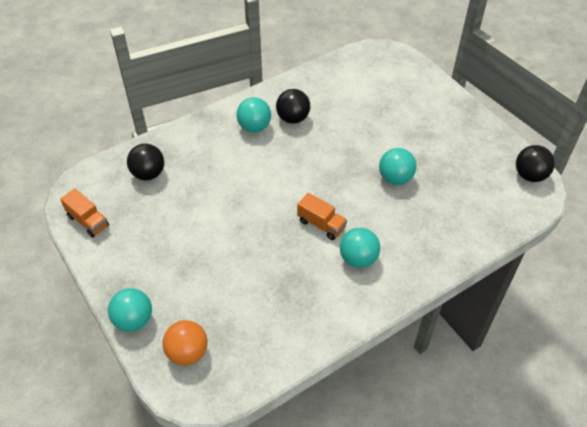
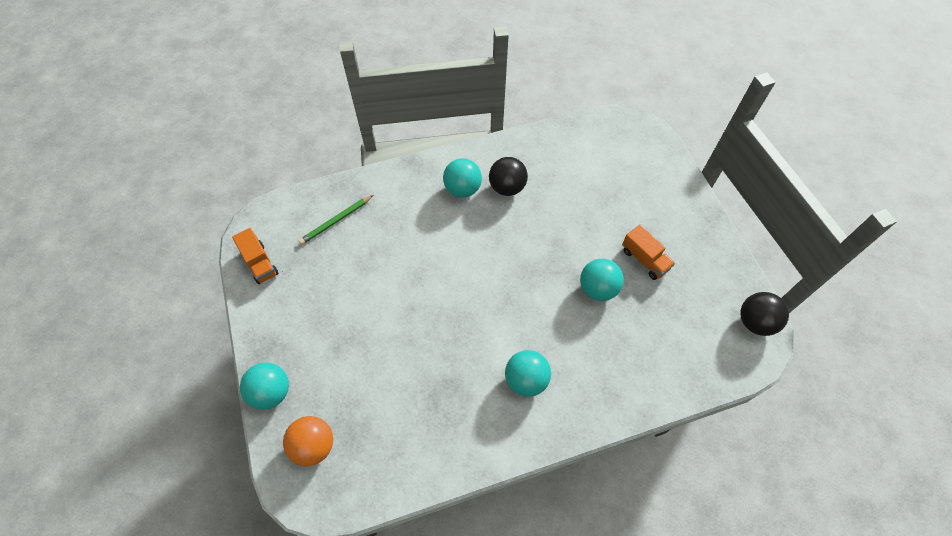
camera: 15 degrees right, 10 degrees up
black ball [127,144,164,181] -> green pencil [298,195,373,245]
orange truck [297,193,347,240] -> orange truck moved to [622,225,675,280]

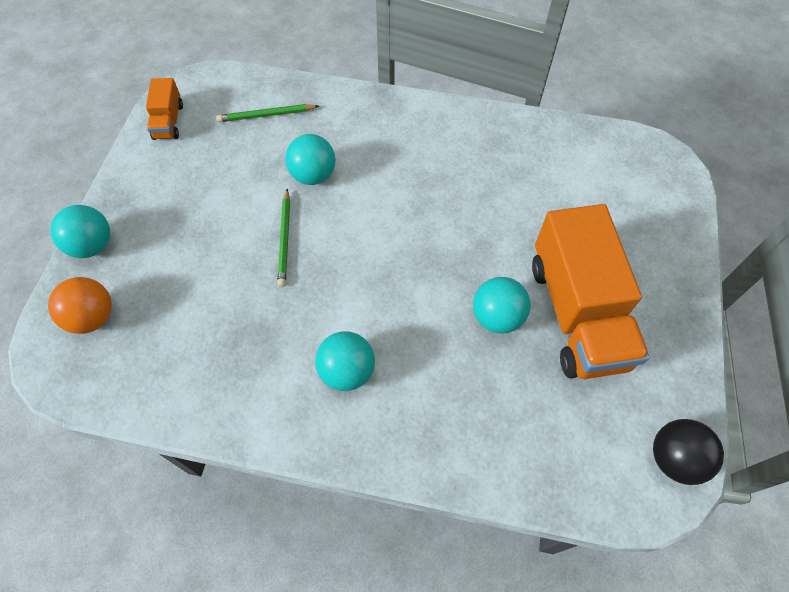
camera: 30 degrees right, 0 degrees up
turquoise ball [443,158,482,198] -> turquoise ball moved to [285,134,335,185]
black ball [489,157,528,196] -> none
orange truck [622,225,675,280] -> orange truck [532,204,649,379], size x2.20
none -> green pencil [277,189,290,287]

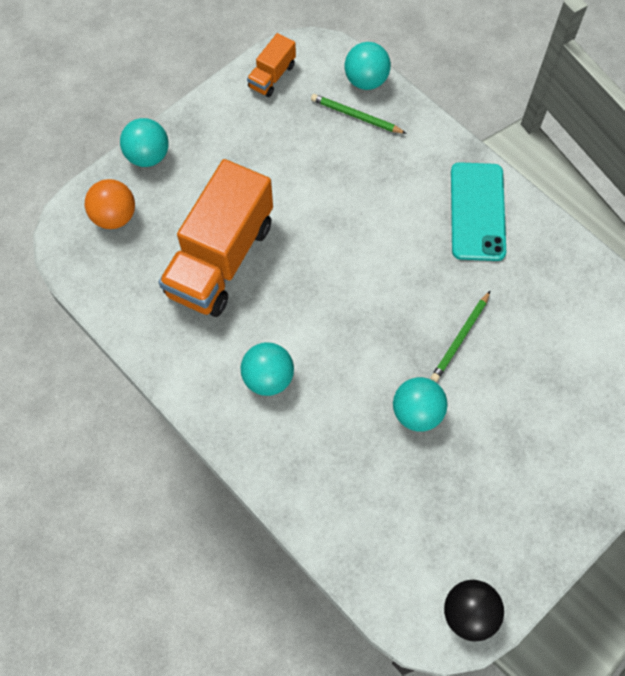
camera: 35 degrees right, 5 degrees up
green pencil [277,189,290,287] -> green pencil moved to [431,291,490,382]
turquoise ball [285,134,335,185] -> turquoise ball moved to [345,42,391,90]
orange truck [532,204,649,379] -> orange truck moved to [159,159,273,317]
none -> turquoise phone [451,162,506,261]

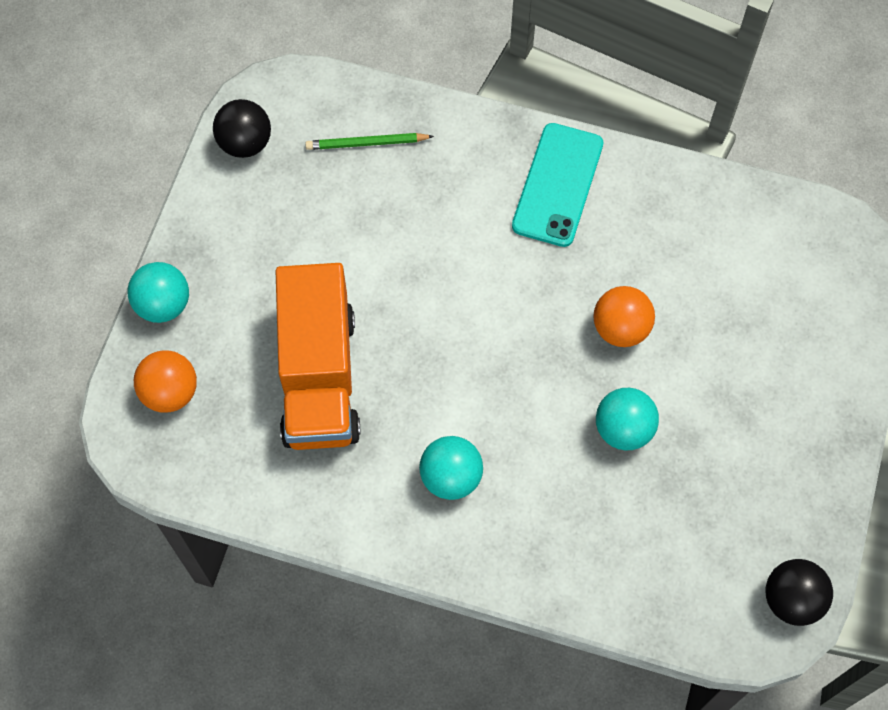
camera: 30 degrees left, 0 degrees up
orange truck [247,33,296,97] -> black ball [213,99,271,158]
turquoise ball [345,42,391,90] -> none
green pencil [431,291,490,382] -> orange ball [593,286,655,347]
turquoise phone [451,162,506,261] -> turquoise phone turned 45 degrees clockwise [512,123,603,247]

